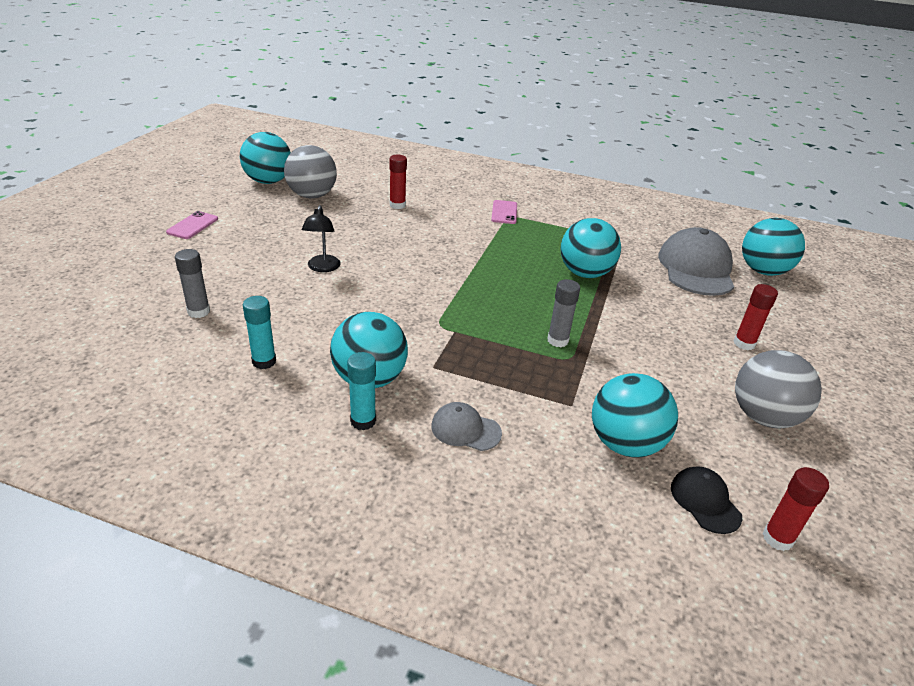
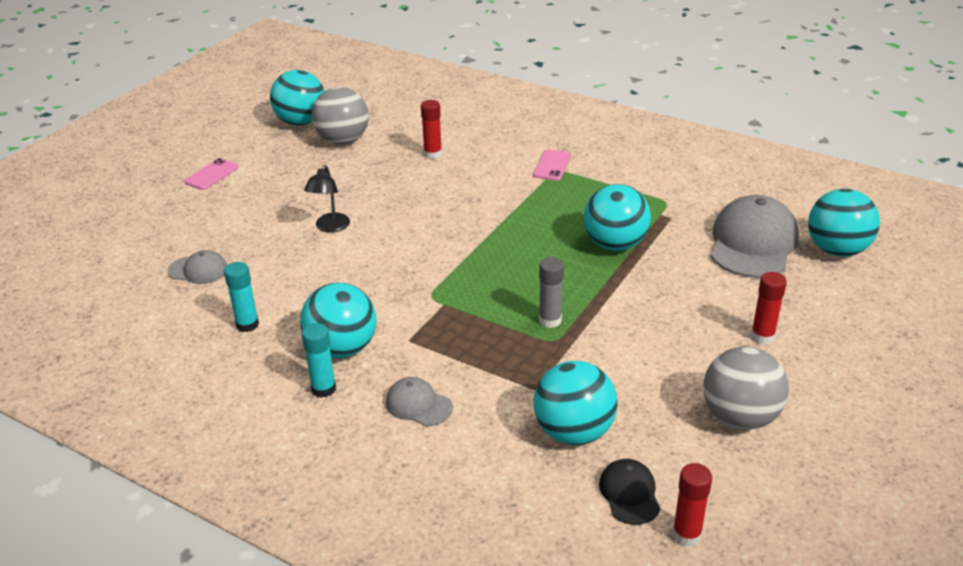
camera: 15 degrees right, 0 degrees up
grey glue stick [175,249,210,318] -> grey cap [168,250,227,284]

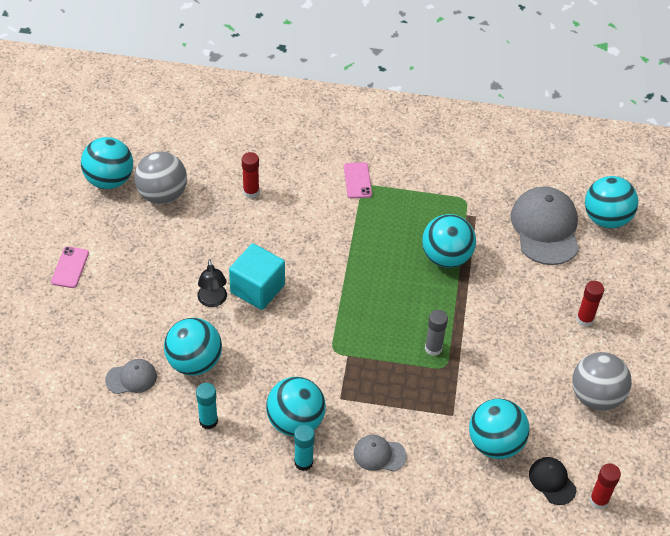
camera: 25 degrees left, 15 degrees up
none -> turquoise ball [164,318,222,376]
none -> turquoise cube [229,243,285,310]

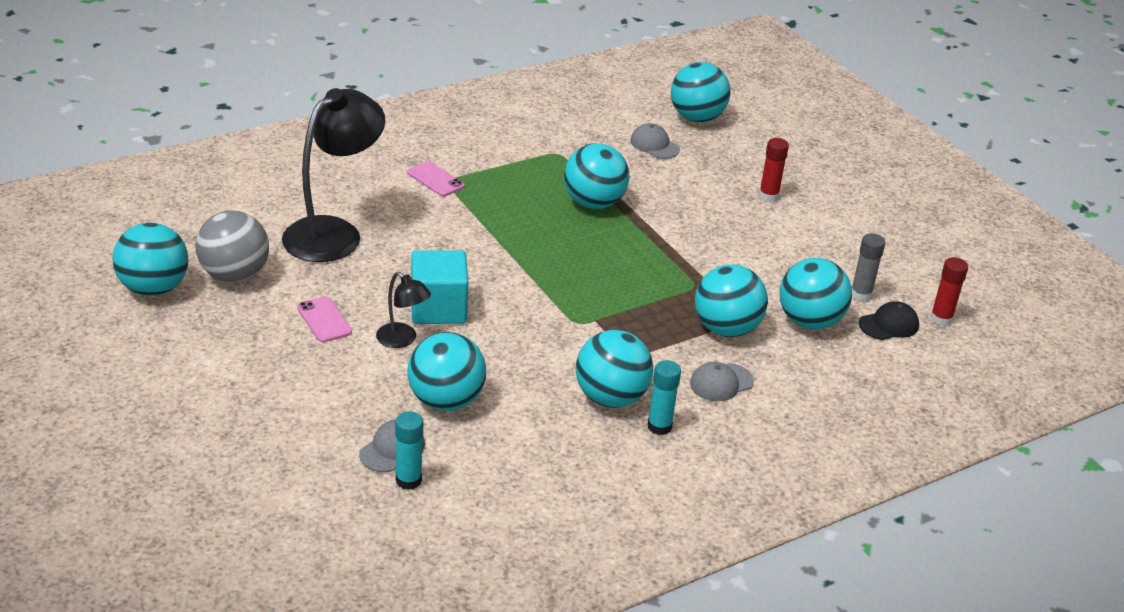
camera: 40 degrees left, 15 degrees down
pink phone [51,246,89,288] -> pink phone moved to [297,296,352,342]
turquoise glue stick [196,383,218,429] -> turquoise glue stick moved to [395,411,423,490]
red glue stick [242,152,259,198] -> black lamp [282,88,385,262]
grey glue stick [425,310,448,356] -> grey glue stick moved to [852,233,885,301]
grey cap [511,186,579,265] -> grey cap [630,123,680,159], size x0.50
black cap [529,457,576,505] -> black cap turned 135 degrees clockwise [859,301,919,340]
grey ball [572,352,632,411] -> none
none -> turquoise ball [695,264,768,337]

